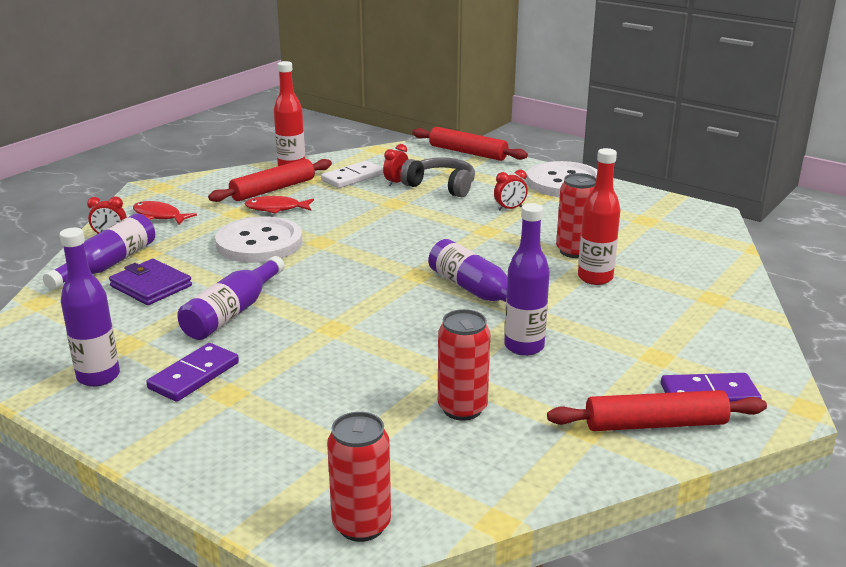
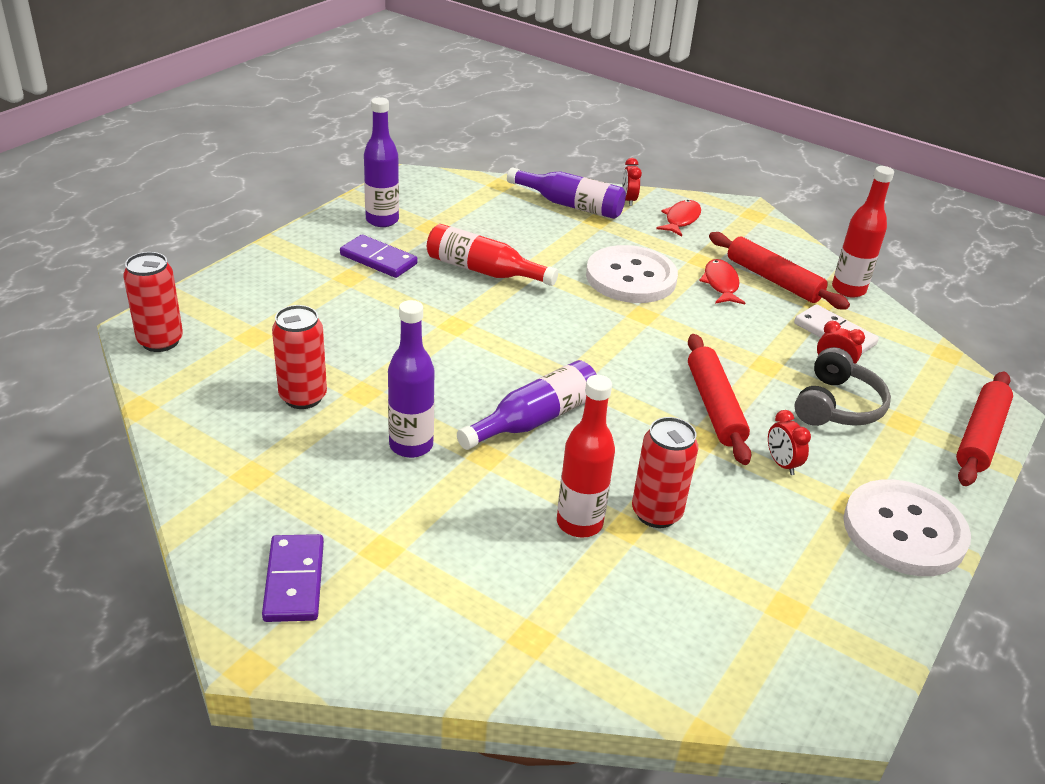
camera: 85 degrees right, 10 degrees up
purple wallet [109,259,192,305] -> none
purple bottle [177,256,285,340] -> red bottle [427,224,558,286]
red rolling pin [547,390,767,431] -> red rolling pin moved to [688,334,752,465]

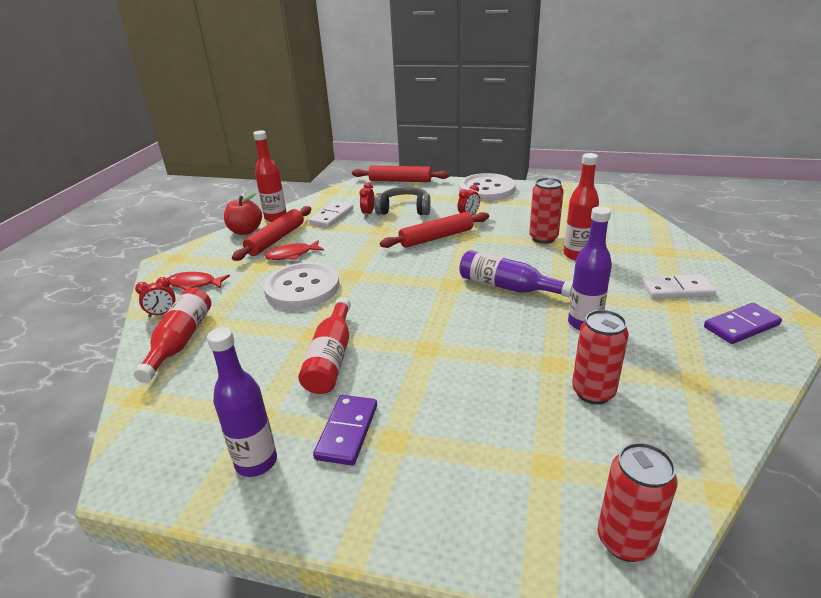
camera: 105 degrees left, 5 degrees down
purple bottle [507,167,626,219] -> red bottle [134,288,211,383]
none -> red apple [224,193,262,235]
none -> white domino [642,275,716,299]

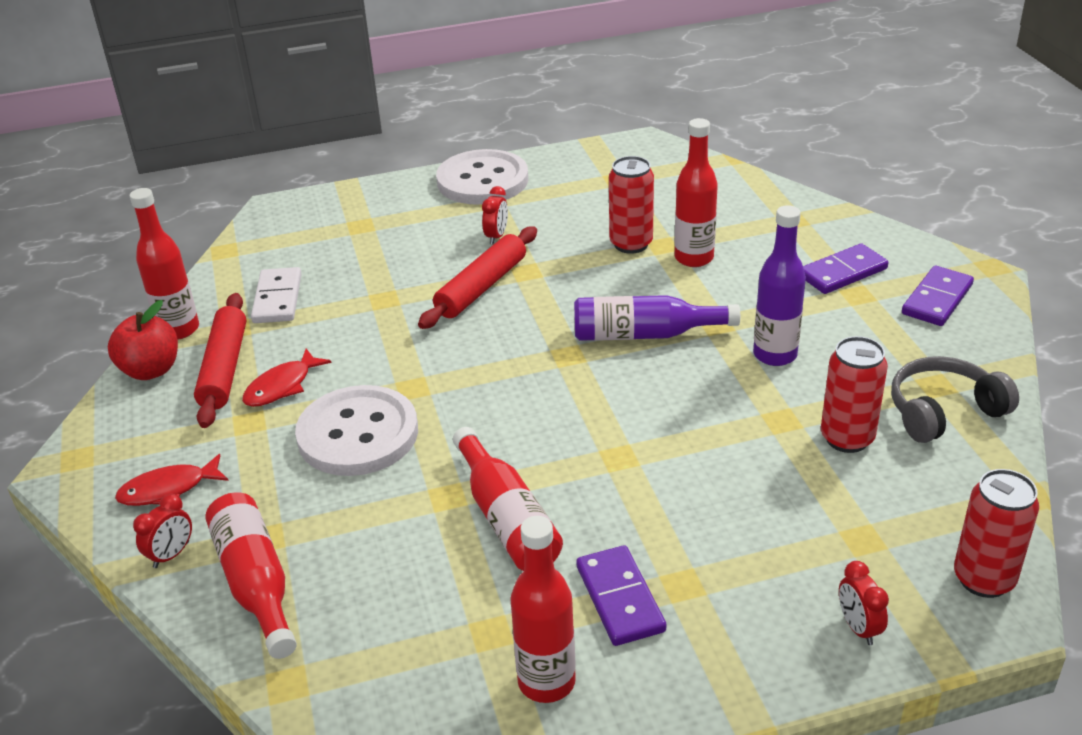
camera: 30 degrees left, 5 degrees up
purple bottle [207,327,277,477] -> red bottle [510,516,576,703]
red rolling pin [352,165,450,182] -> none
red clock [359,183,375,218] -> red clock moved to [839,561,889,645]
grey headphones [374,187,430,215] -> grey headphones moved to [891,356,1019,443]
white domino [642,275,716,299] -> purple domino [803,243,889,294]

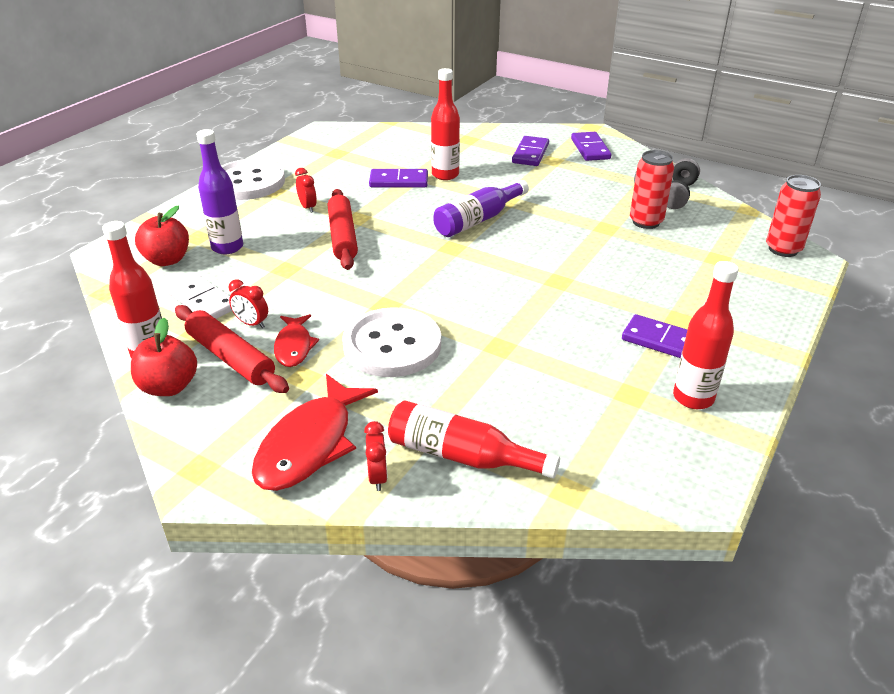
camera: 45 degrees left, 0 degrees up
red fish [115,454,229,506] -> red fish [252,374,378,491], size x1.72
red bottle [453,427,563,571] -> none
red can [609,156,654,254] -> purple domino [369,169,428,187]
purple bottle [753,205,806,366] -> purple bottle moved to [196,129,243,254]
red clock [839,561,889,645] -> red clock moved to [229,279,268,328]
none -> red apple [135,206,189,266]

